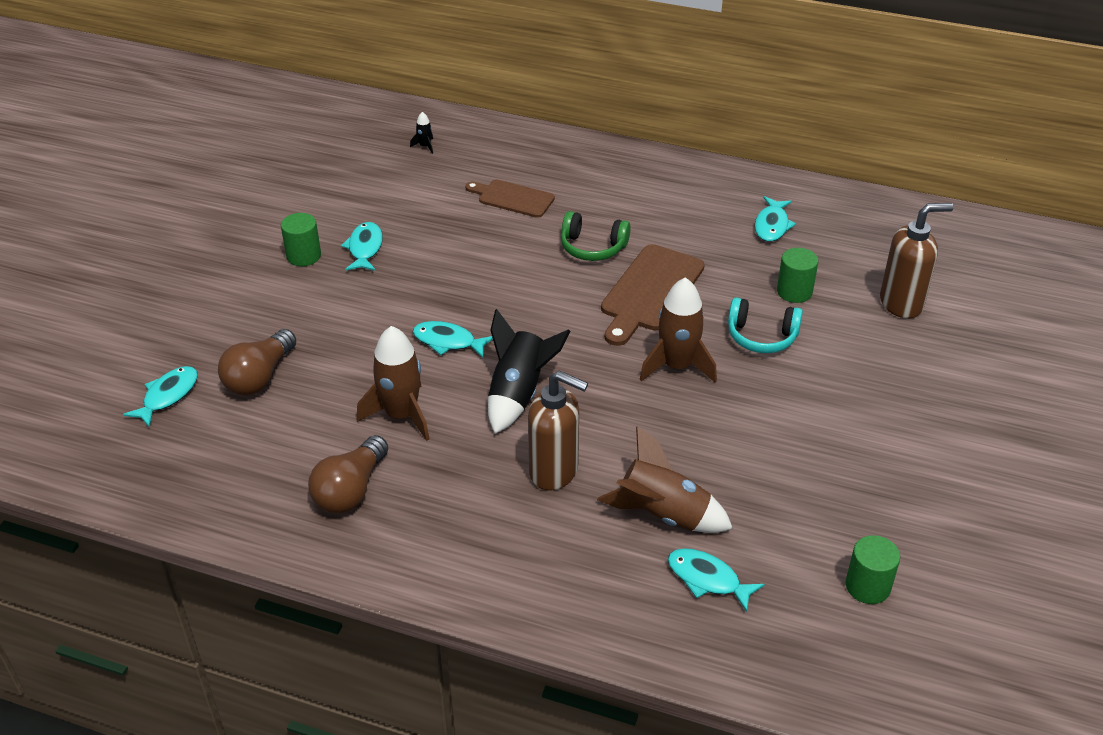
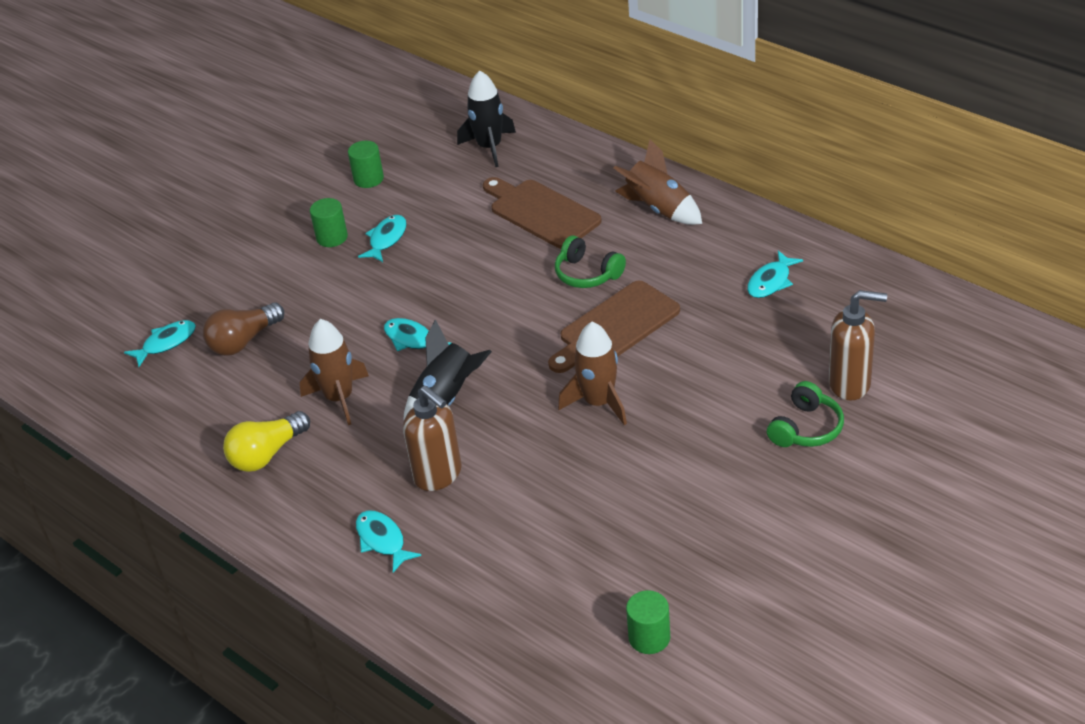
camera: 25 degrees right, 0 degrees up
brown light bulb [308,435,388,514] -> yellow light bulb [223,411,310,472]
black rocket [410,112,433,154] -> black rocket [457,71,516,167], size x2.33
brown cutting board [465,180,555,218] -> brown cutting board [483,177,602,249], size x1.56
brown rocket [597,426,733,533] -> brown rocket moved to [614,139,702,225]
turquoise fish [668,548,765,612] -> turquoise fish moved to [356,511,421,573]
turquoise headphones [728,297,803,353] -> none
green cylinder [777,248,818,303] -> green cylinder moved to [348,141,384,188]
none -> green headphones [767,381,844,447]

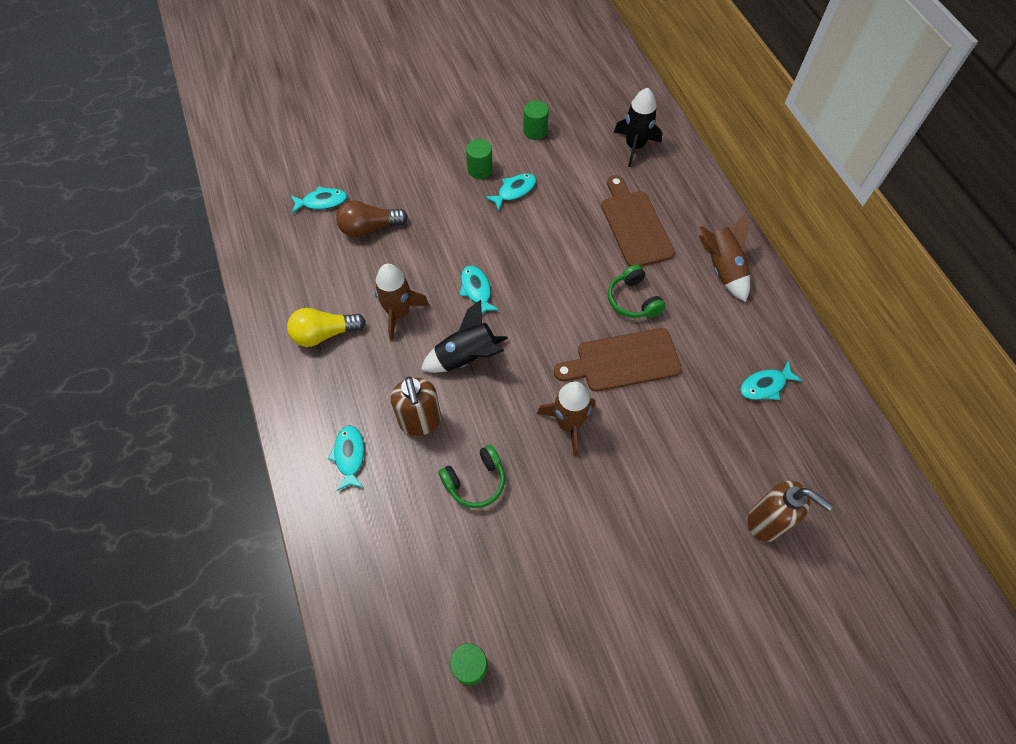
camera: 25 degrees right, 20 degrees up
green headphones [767,381,844,447] -> green headphones moved to [438,445,505,508]

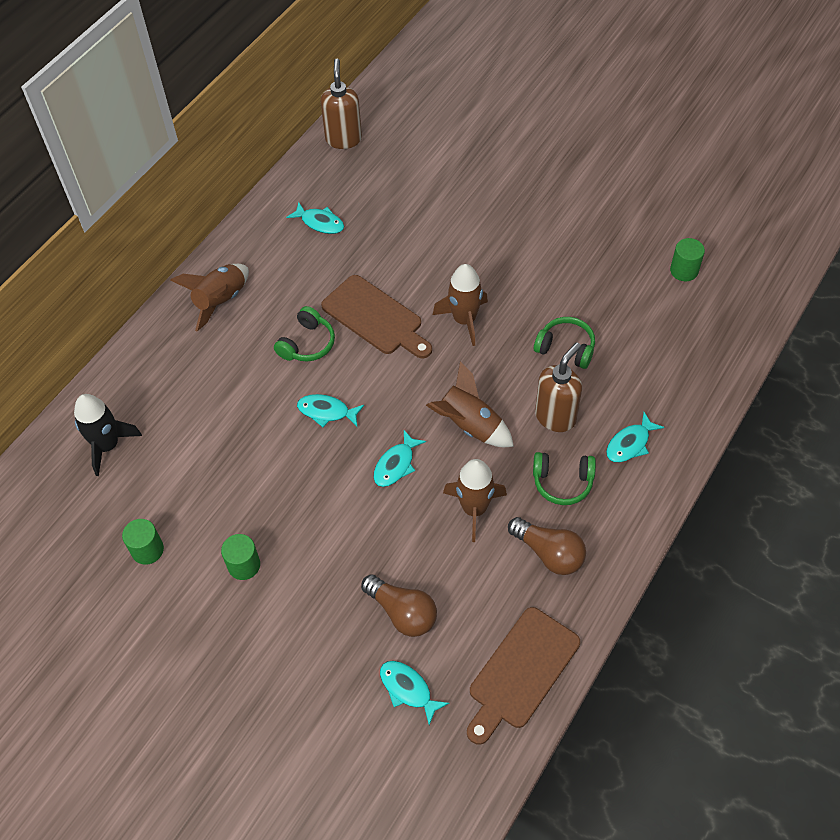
camera: 125 degrees left, 5 degrees down
yellow light bulb [287,308,366,347] -> brown light bulb [508,517,586,575]
black rocket [421,300,508,373] -> brown rocket [426,362,514,447]
turquoise fish [485,173,536,211] -> turquoise fish moved to [297,394,364,427]
brown cutting board [601,175,675,267] -> brown cutting board moved to [467,607,580,745]
brown soap dispenser [748,480,833,542] -> brown soap dispenser moved to [320,59,362,149]
none -> green headphones [533,452,596,505]

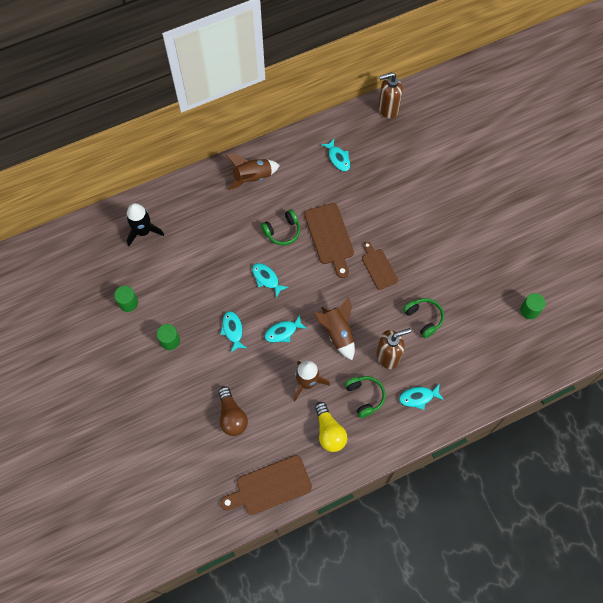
camera: 30 degrees right, 10 degrees up
brown soap dispenser [320,59,362,149] -> brown soap dispenser turned 135 degrees counterclockwise [378,72,403,119]
turquoise fish [380,661,449,725] -> turquoise fish moved to [220,311,246,352]
brown rocket [433,264,488,346] -> brown cutting board [362,242,398,290]
brown light bulb [508,517,586,575] -> yellow light bulb [315,402,347,452]
green headphones [533,452,596,505] -> green headphones turned 150 degrees counterclockwise [345,376,386,418]

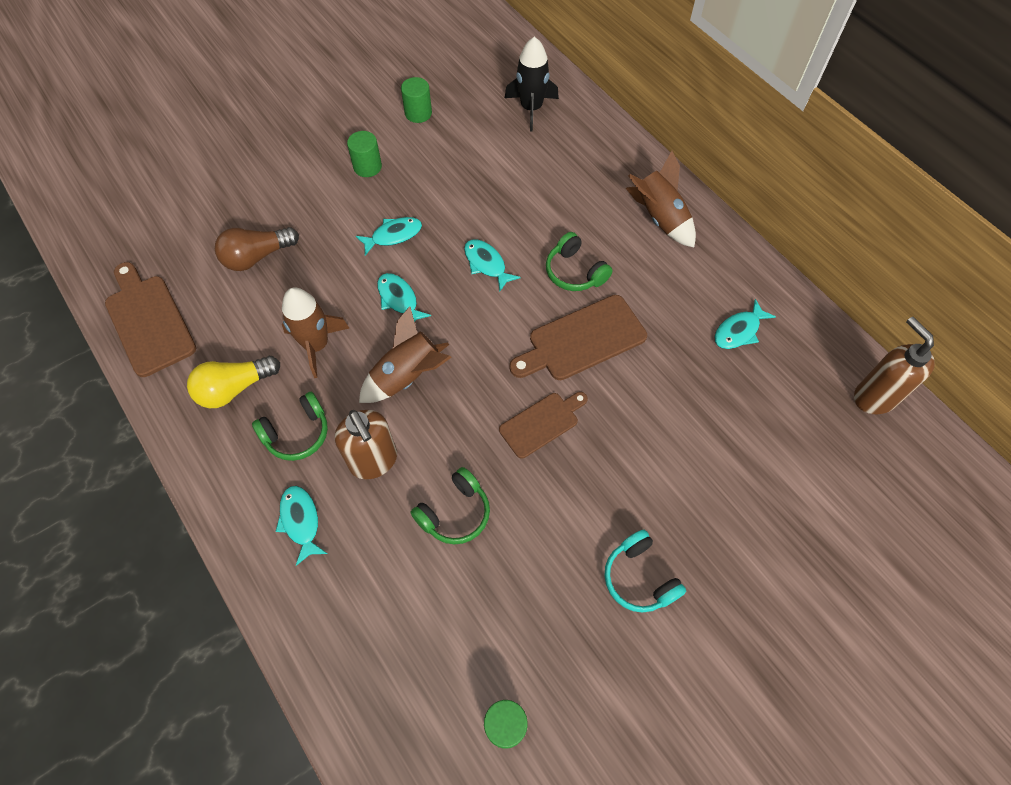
camera: 80 degrees right, 5 degrees down
turquoise fish [252,263,288,298] -> turquoise fish turned 75 degrees counterclockwise [464,239,521,292]
none -> turquoise headphones [604,530,686,613]

